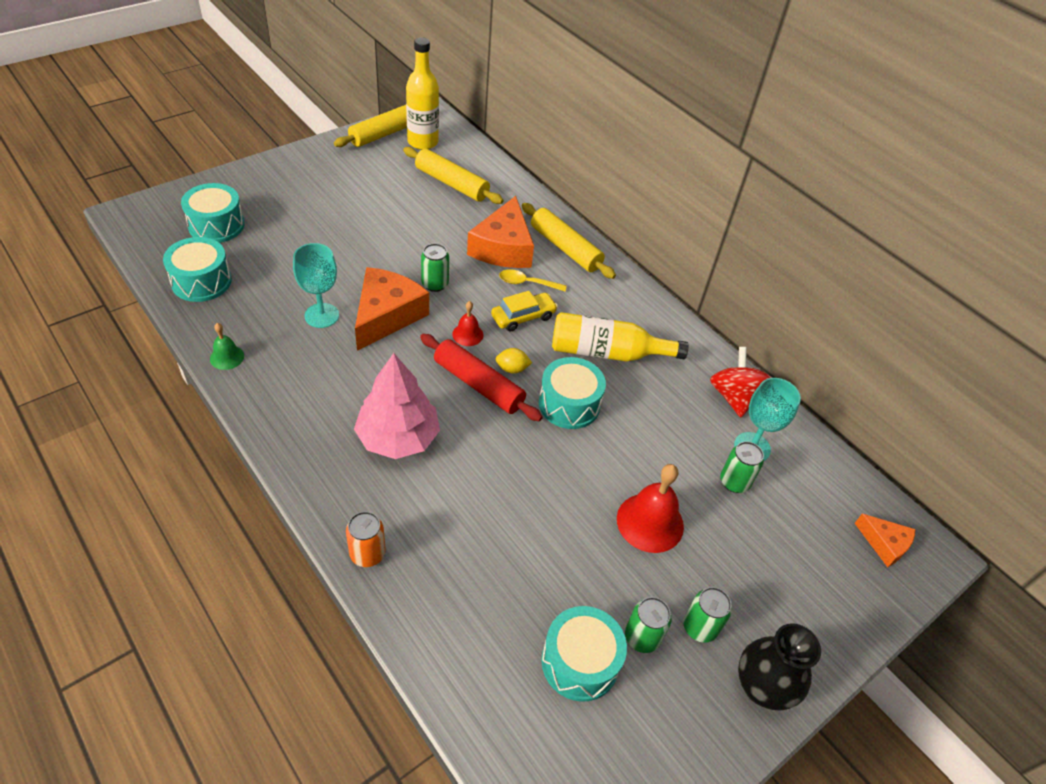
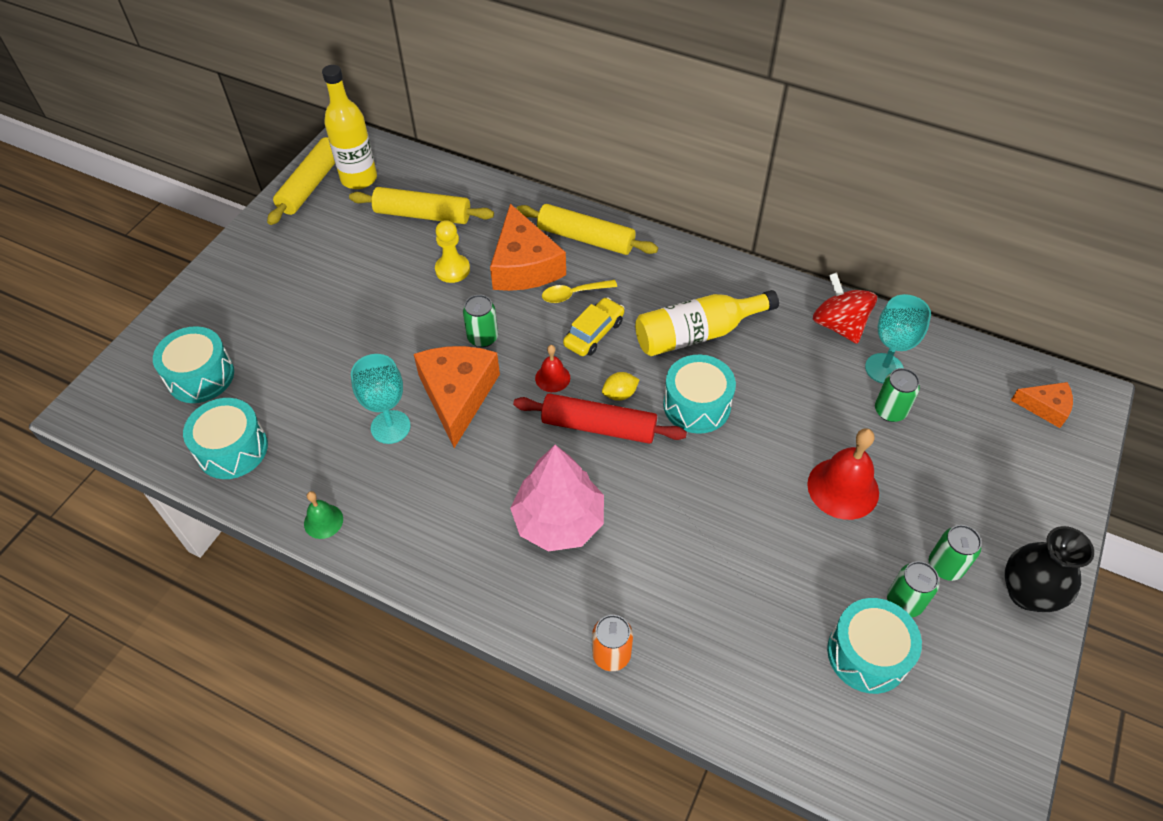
camera: 20 degrees left, 5 degrees up
none -> yellow pawn [435,220,470,283]

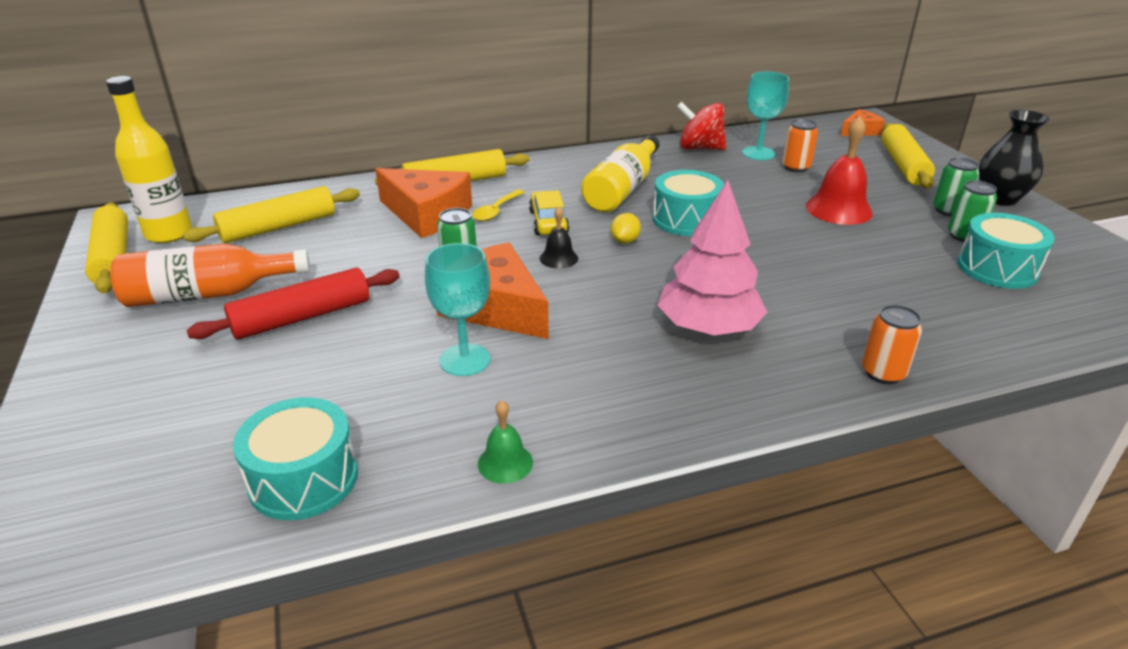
camera: 45 degrees left, 20 degrees down
turquoise drum [153,326,234,403] -> none
yellow pawn [435,220,470,283] -> none
red rolling pin [513,394,687,444] -> red rolling pin moved to [186,268,400,340]
red bell [535,345,570,392] -> black bell [540,206,578,269]
green can [875,368,920,422] -> orange can [782,119,818,172]
none -> orange bottle [110,244,310,307]
none -> yellow rolling pin [881,123,935,188]

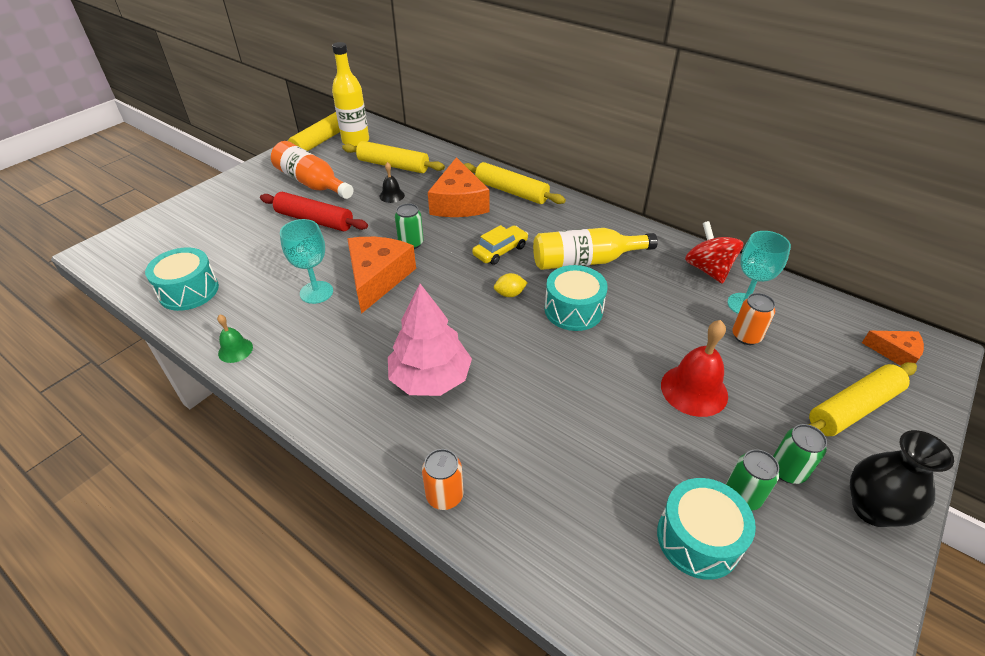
camera: 55 degrees right, 10 degrees up
yellow spoon [472,189,525,222] -> none
black bell [540,206,578,269] -> black bell moved to [380,162,405,203]

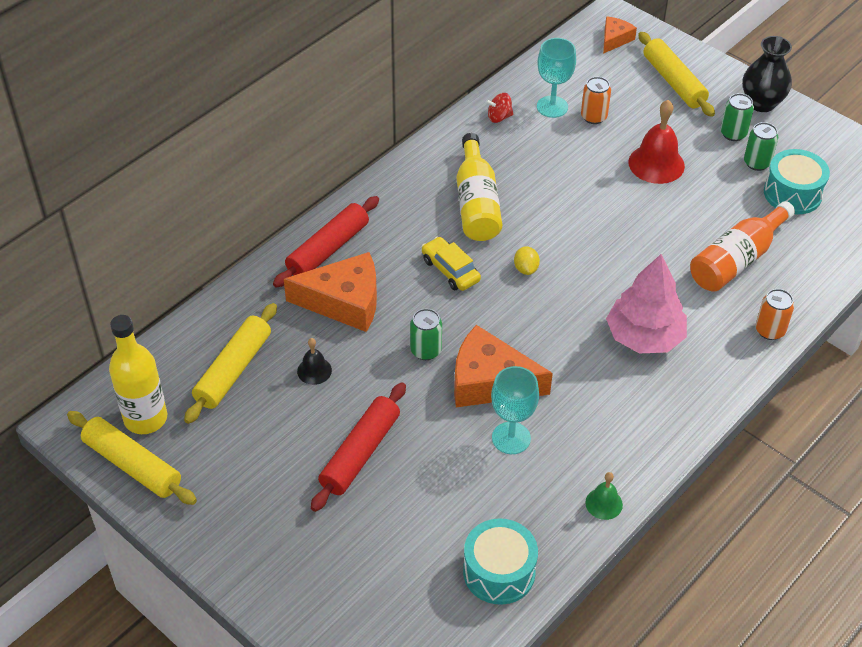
camera: 85 degrees left, 5 degrees up
orange bottle [271,141,353,199] -> orange bottle moved to [690,201,795,292]
yellow rolling pin [464,162,566,204] -> red rolling pin [273,196,379,288]
turquoise drum [544,265,608,331] -> none
red spinning top [685,221,743,284] -> red spinning top [486,93,513,123], size x0.57

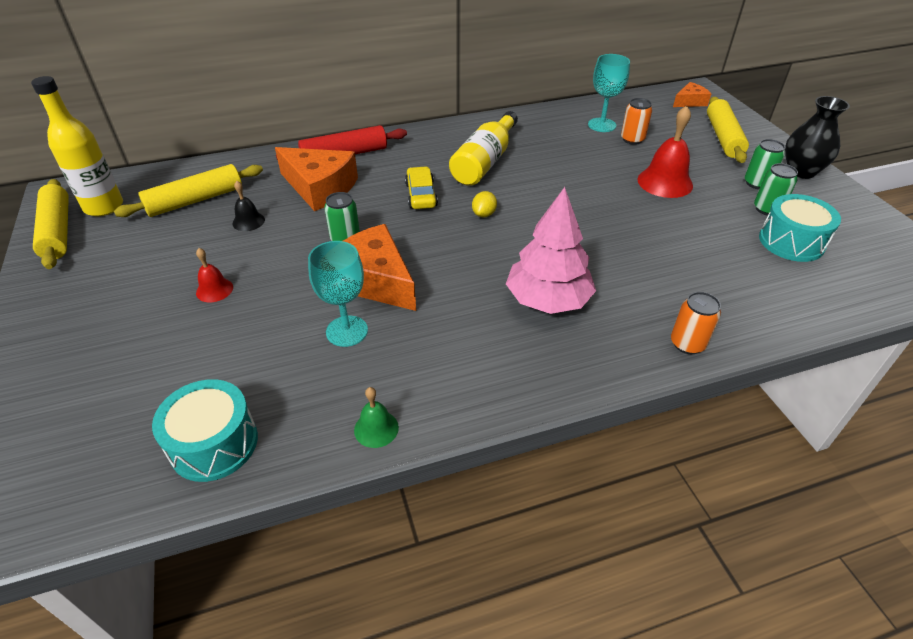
camera: 30 degrees right, 5 degrees down
red rolling pin [311,382,406,512] -> red bell [196,248,233,302]
red spinning top [486,93,513,123] -> none
orange bottle [690,201,795,292] -> none

